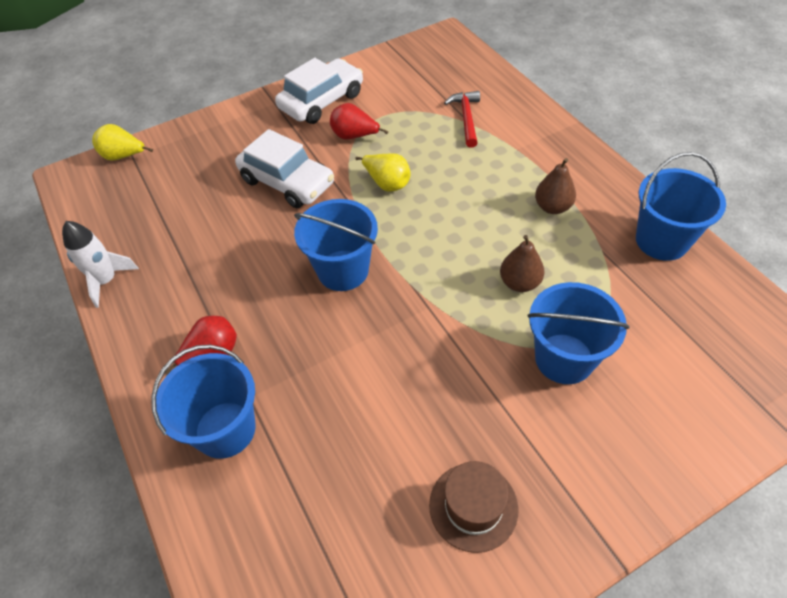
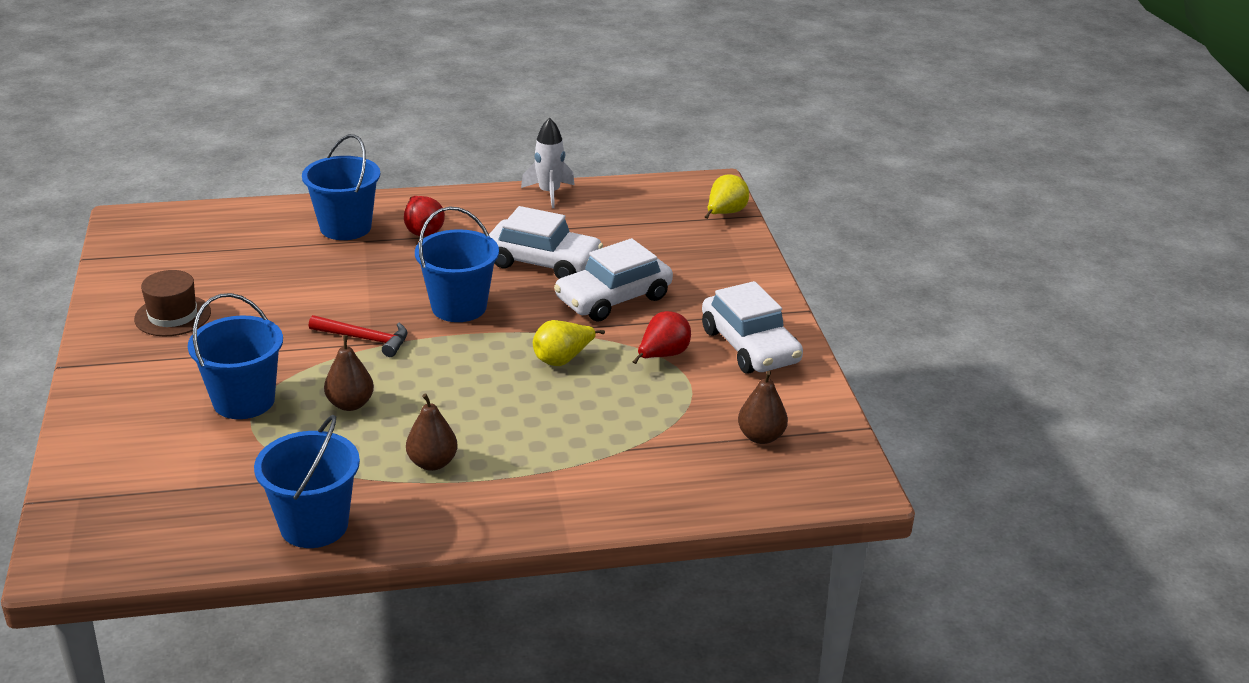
camera: 105 degrees right, 20 degrees down
red hammer [444,91,480,148] -> red hammer moved to [309,315,407,357]
none -> white car [489,206,603,279]
none -> brown pear [738,371,788,444]

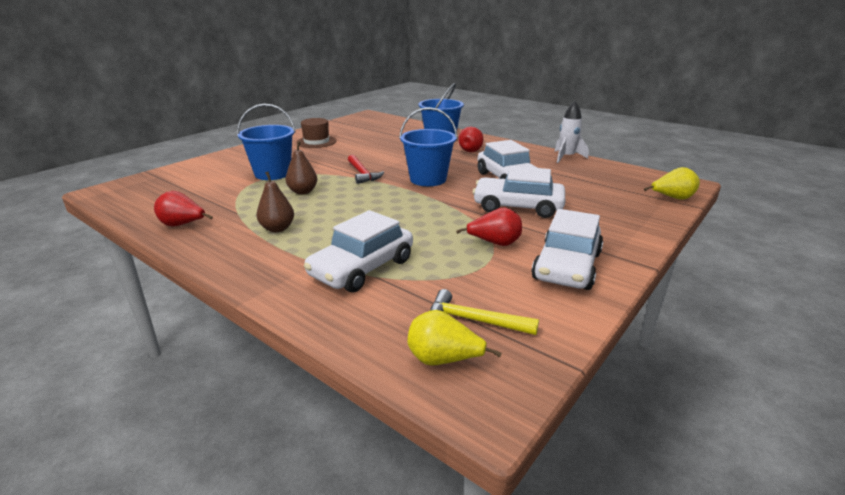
camera: 50 degrees right, 5 degrees down
blue bucket [254,415,360,548] -> red pear [154,191,213,227]
yellow pear [533,320,605,366] -> yellow pear moved to [408,310,502,366]
brown pear [738,371,788,444] -> yellow hammer [430,289,539,335]
none -> white car [304,210,413,292]

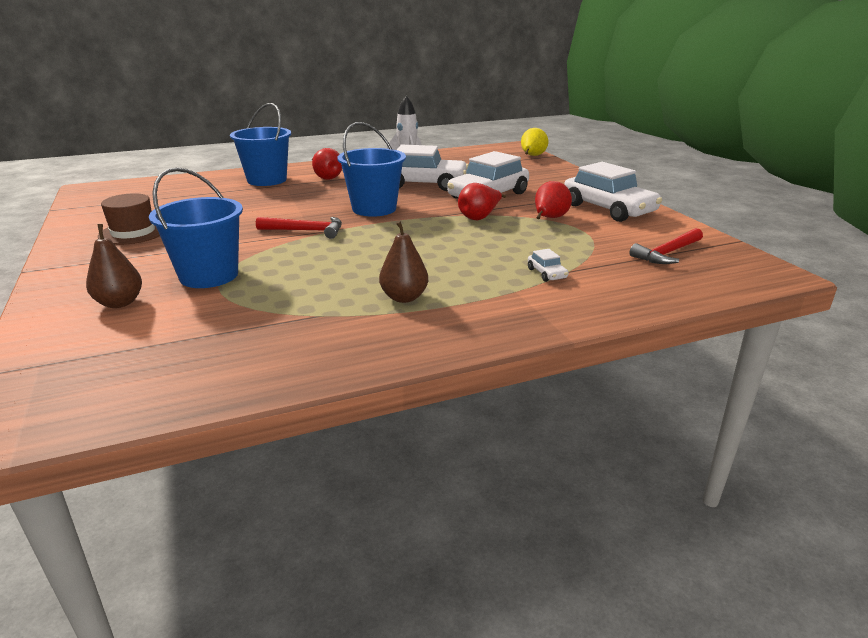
camera: 60 degrees left, 0 degrees up
red pear [154,191,213,227] -> red pear moved to [458,183,506,220]
brown pear [285,141,317,194] -> brown pear moved to [86,224,142,308]
white car [304,210,413,292] -> white car [528,249,569,282], size x0.40
yellow pear [408,310,502,366] -> none
yellow hammer [430,289,539,335] -> red hammer [629,228,703,264]

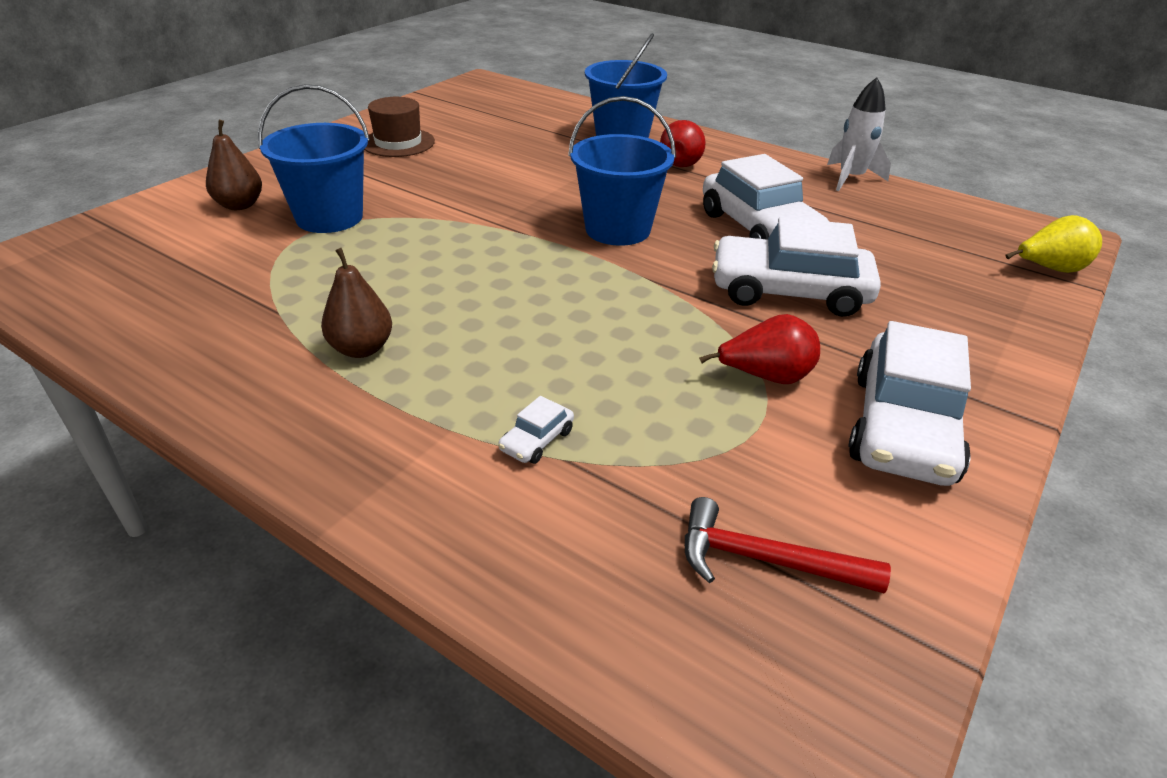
camera: 55 degrees right, 10 degrees up
red hammer [256,217,342,239] -> none
red pear [458,183,506,220] -> none

